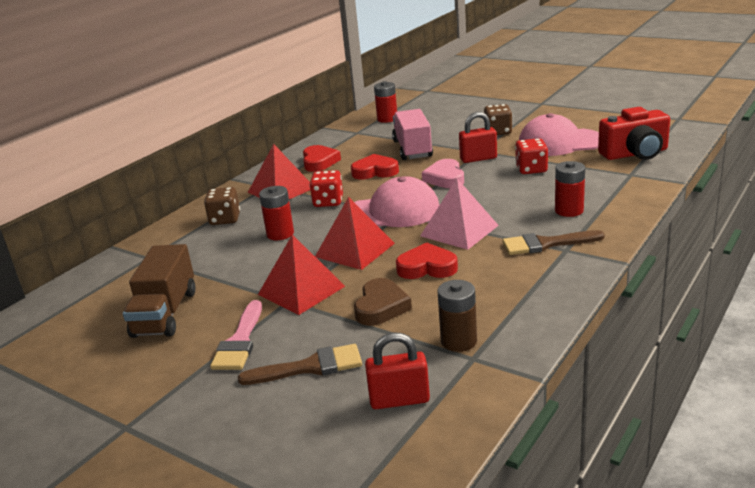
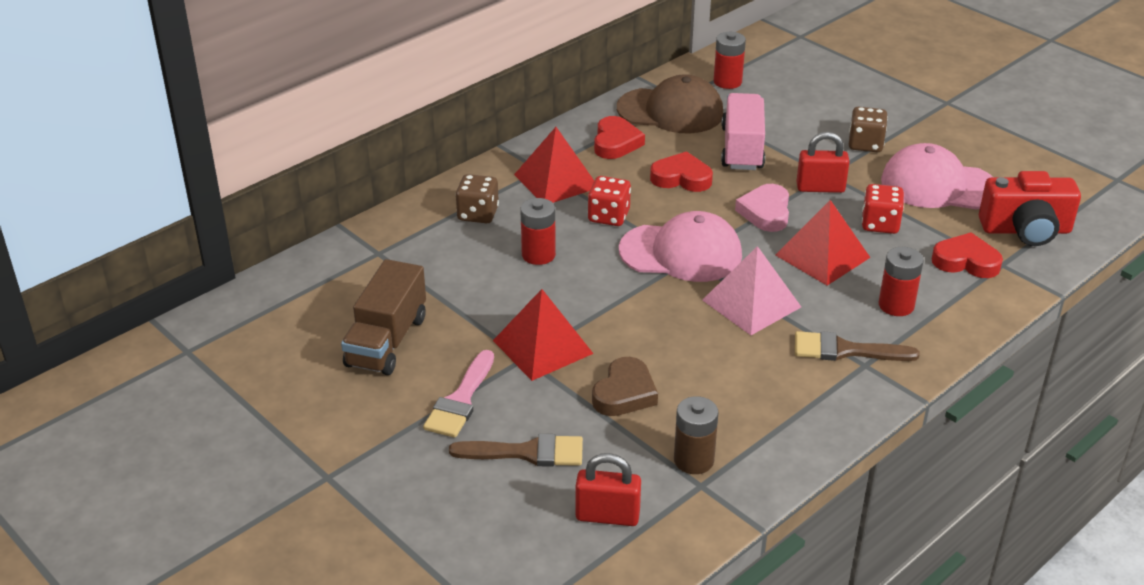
camera: 10 degrees right, 10 degrees up
red pyramid [315,197,395,270] -> red pyramid moved to [775,200,871,286]
red heart [396,242,458,279] -> red heart moved to [932,232,1003,278]
none -> brown cap [617,74,723,133]

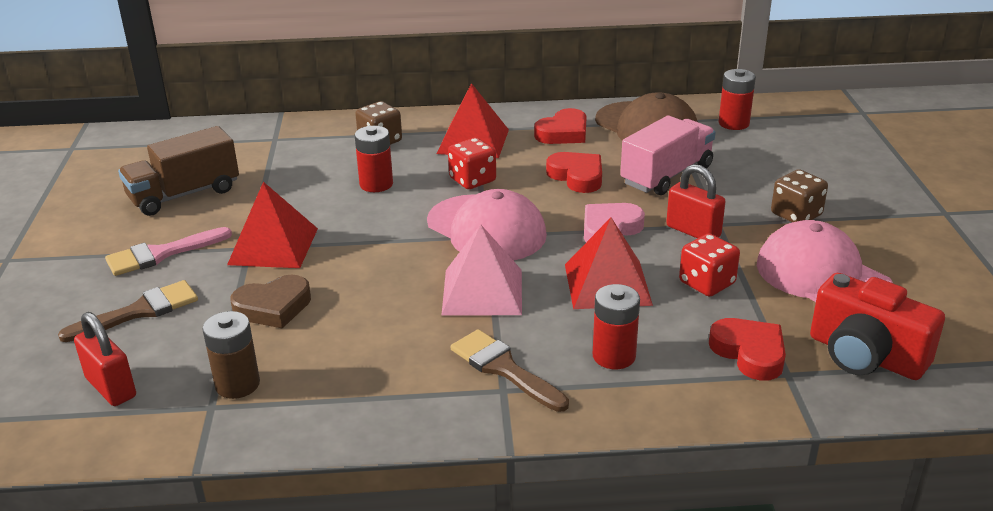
camera: 40 degrees right, 5 degrees down
brown brush [449,434,583,467] -> brown brush turned 75 degrees counterclockwise [58,280,198,342]

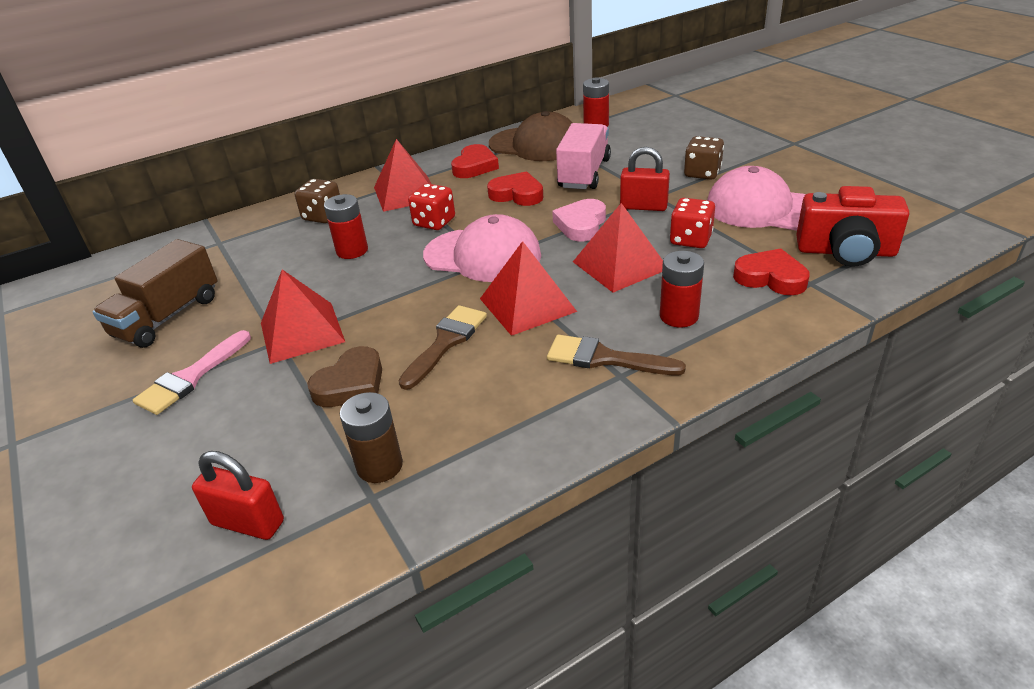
camera: 25 degrees left, 5 degrees up
brown brush [58,280,198,342] -> brown brush moved to [399,305,487,390]
pink pyramid [441,224,522,316] -> red pyramid [480,241,577,336]

